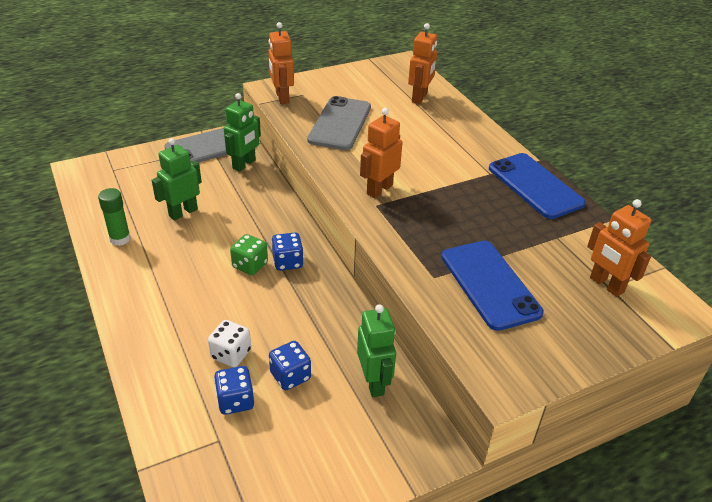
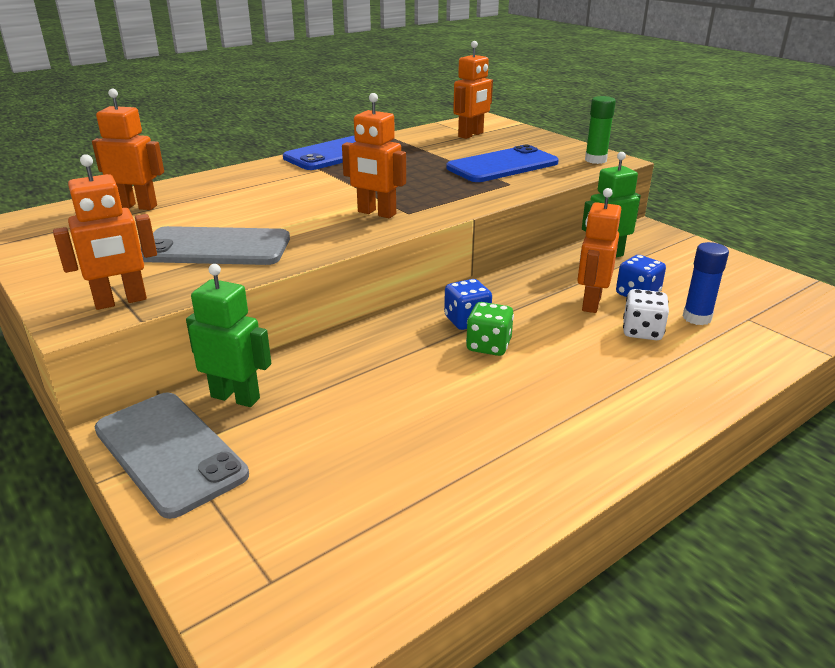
camera: 100 degrees left, 10 degrees down
green glue stick [98,188,131,246] -> green glue stick moved to [585,96,616,164]
green robot [152,138,202,221] -> none
blue dice [214,366,254,415] -> blue glue stick [683,242,729,325]
none -> orange robot [577,188,621,313]

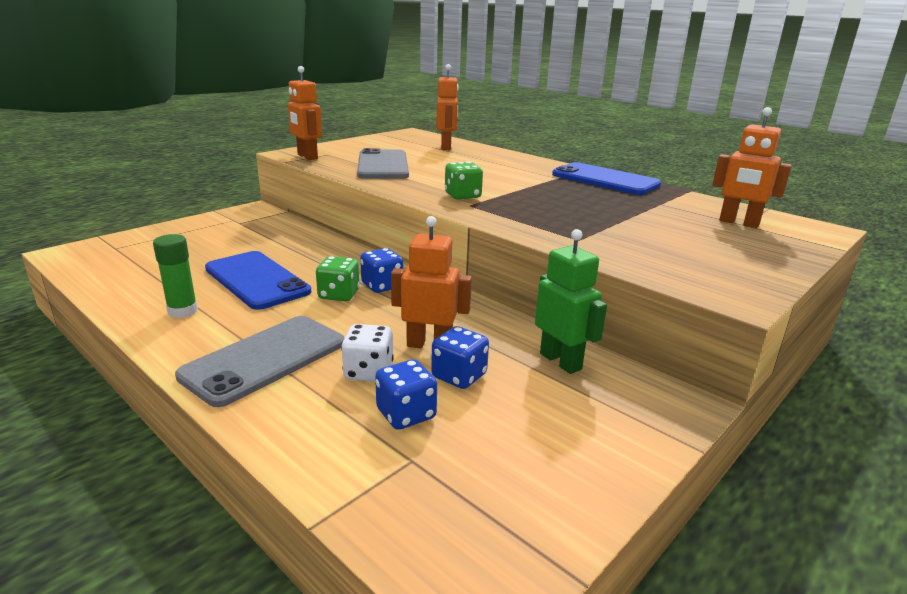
camera: 80 degrees right, 5 degrees down
grey phone [95,392,249,519] -> grey phone moved to [175,316,344,407]
green robot [186,264,271,407] -> none
orange robot [342,93,406,218] -> green dice [445,162,483,199]
blue phone [446,145,559,182] -> blue phone moved to [205,251,311,310]
green glue stick [585,96,616,164] -> green glue stick moved to [153,234,198,318]
blue glue stick [683,242,729,325] -> blue dice [375,359,437,430]

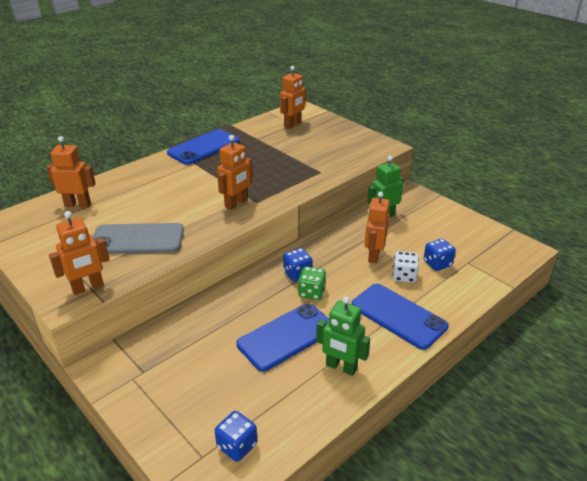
camera: 85 degrees left, 10 degrees up
green glue stick [153,234,198,318] -> green robot [316,296,370,376]
grey phone [175,316,344,407] -> blue phone [352,284,449,350]
blue dice [431,326,489,389] -> blue dice moved to [215,411,257,462]
green dice [445,162,483,199] -> orange robot [217,135,253,210]

